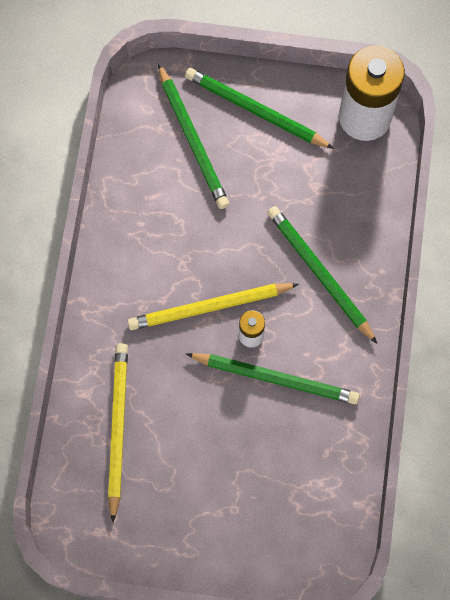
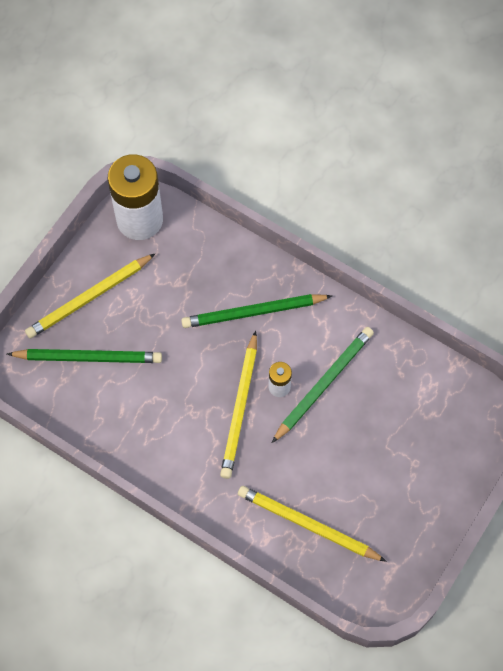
camera: 65 degrees left, 5 degrees down
green pencil [185,68,334,149] -> yellow pencil [25,253,156,338]

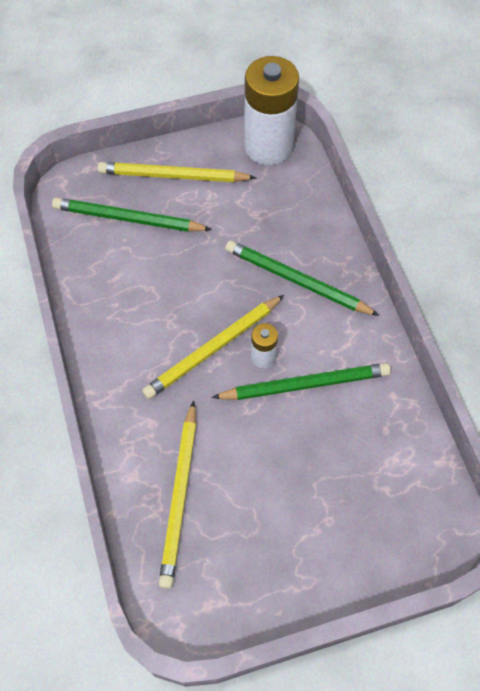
camera: 40 degrees right, 5 degrees down
green pencil [7,349,162,363] -> green pencil turned 150 degrees clockwise [52,198,212,232]
yellow pencil [238,486,387,562] -> yellow pencil turned 150 degrees counterclockwise [159,401,196,589]

